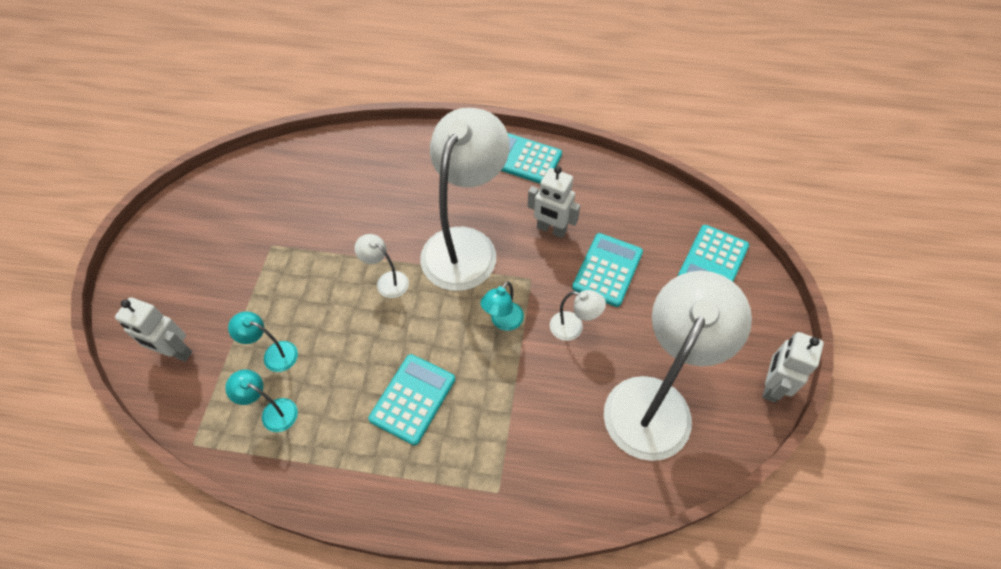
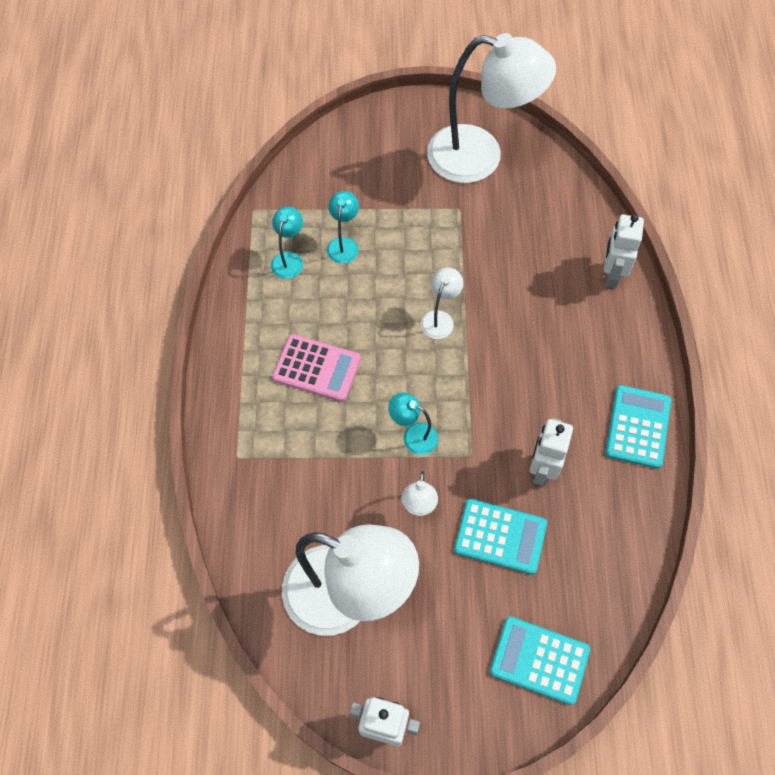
camera: 80 degrees right, 5 degrees up
white robot [115,297,192,362] -> white robot moved to [604,214,644,288]
turquoise calculator [368,354,455,445] -> pink calculator [272,334,361,402]
white lamp [420,108,510,291] -> white lamp moved to [427,33,556,183]

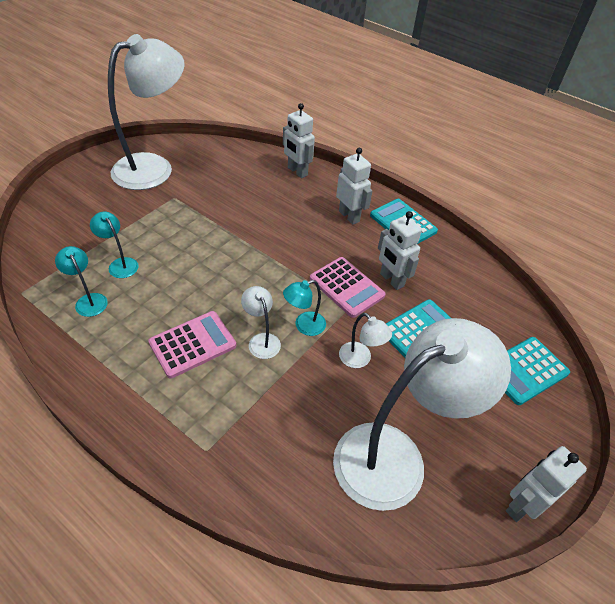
camera: 55 degrees left, 15 degrees down
white lamp [421,268,463,339] -> white lamp moved to [241,286,281,359]
none -> pink calculator [310,257,386,318]
none -> white robot [336,148,372,225]

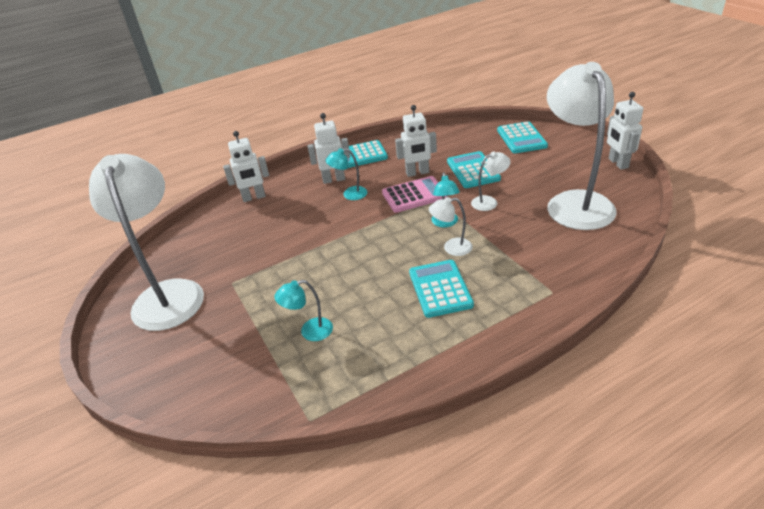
camera: 60 degrees left, 10 degrees down
turquoise lamp [55,246,108,317] -> turquoise lamp moved to [325,148,367,200]
pink calculator [148,311,236,378] -> turquoise calculator [409,260,474,318]

